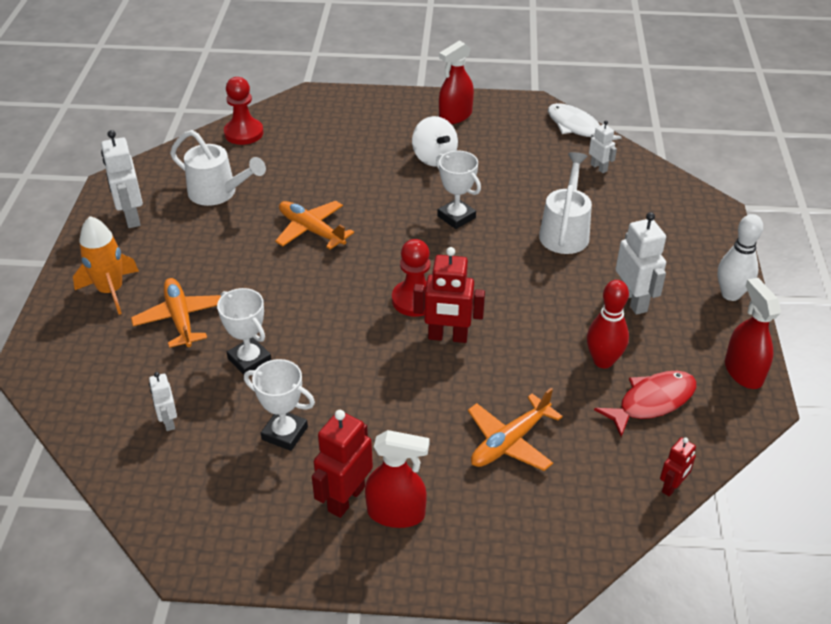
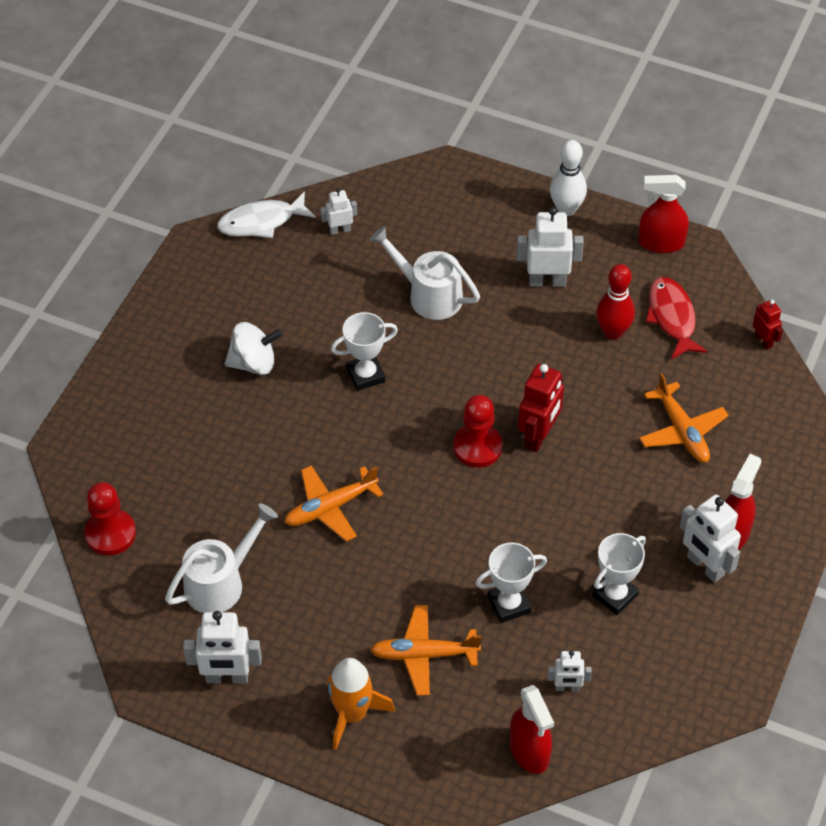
camera: 70 degrees left, 10 degrees up
red robot [312,410,373,518] -> white robot [680,495,741,583]
red spray bottle [439,41,474,124] -> red spray bottle moved to [510,685,554,774]

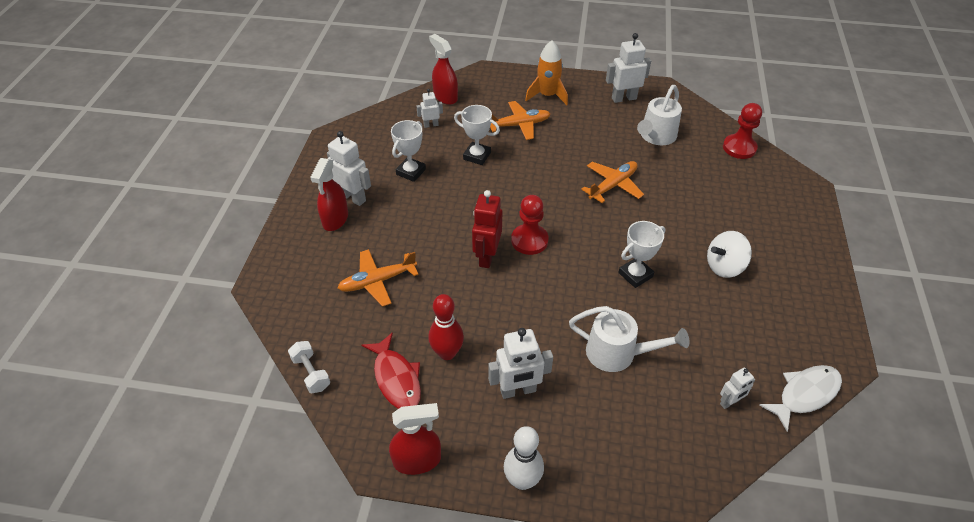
camera: 165 degrees right, 5 degrees down
white trophy [476,543,547,623] -> white trophy turned 60 degrees clockwise [454,105,500,165]
orange plane [639,373,729,463] -> orange plane turned 75 degrees counterclockwise [338,249,419,307]
red robot [753,300,783,350] -> white dumbbell [288,341,330,393]

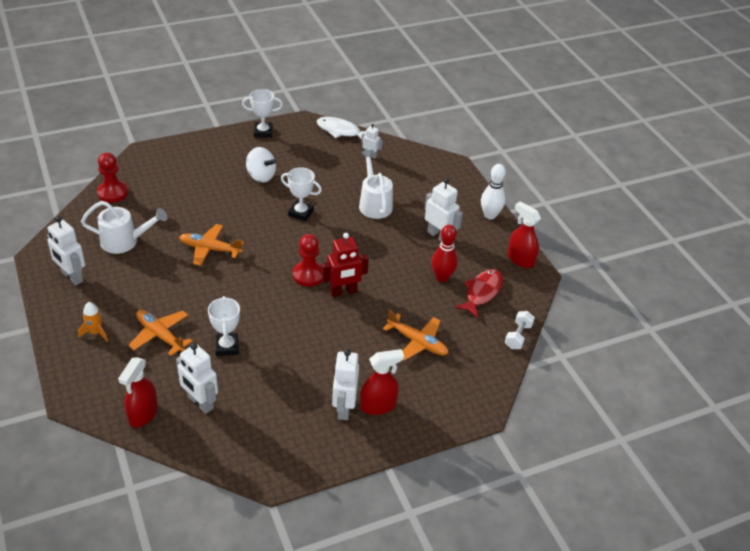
camera: 125 degrees left, 5 degrees down
white trophy [391,120,426,182] -> white trophy moved to [242,89,283,138]
white robot [417,89,443,128] -> white robot [176,343,218,414], size x1.75
orange rocket [525,40,568,105] -> orange rocket [78,302,108,341], size x0.62

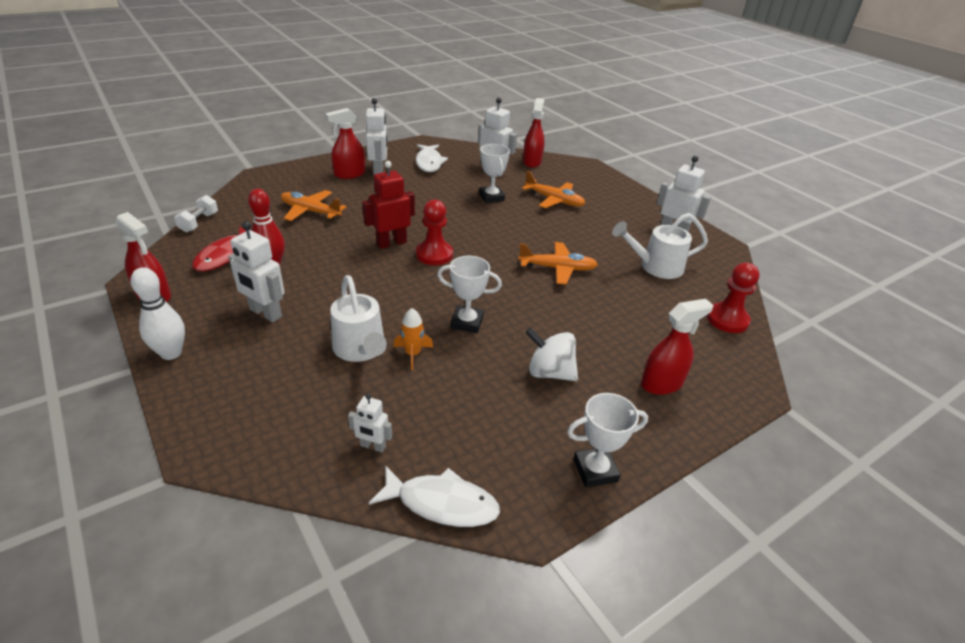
camera: 170 degrees right, 5 degrees down
orange rocket [78,302,108,341] -> orange rocket moved to [394,308,433,370]
none -> white fish [416,144,448,172]
none -> red spray bottle [641,299,713,395]

